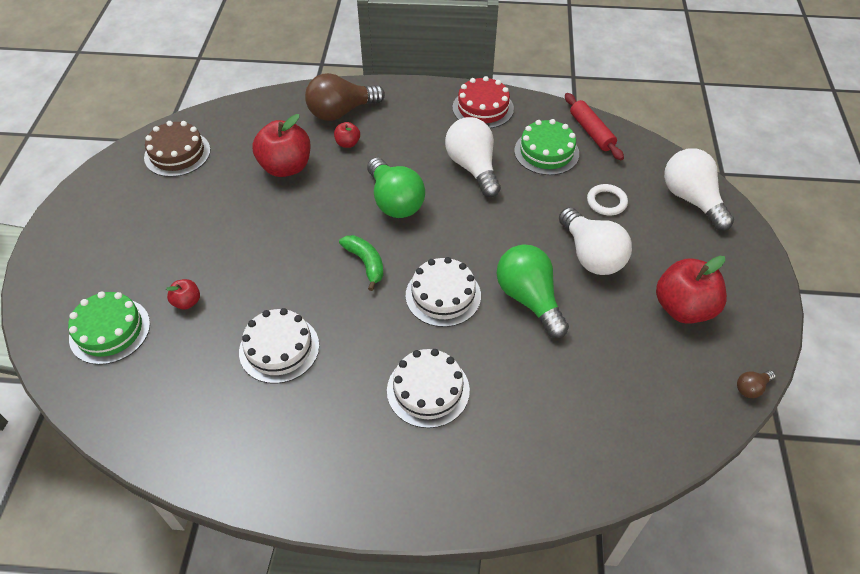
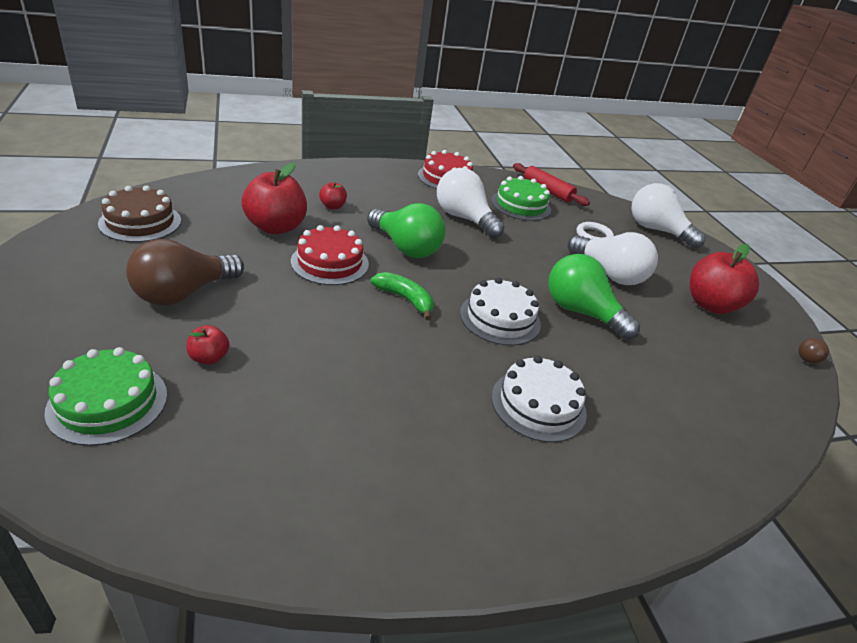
camera: 25 degrees left, 15 degrees down
white cake [239,308,319,384] -> none
brown light bulb [305,73,385,121] -> brown light bulb moved to [126,239,244,305]
none -> red cake [291,225,369,285]

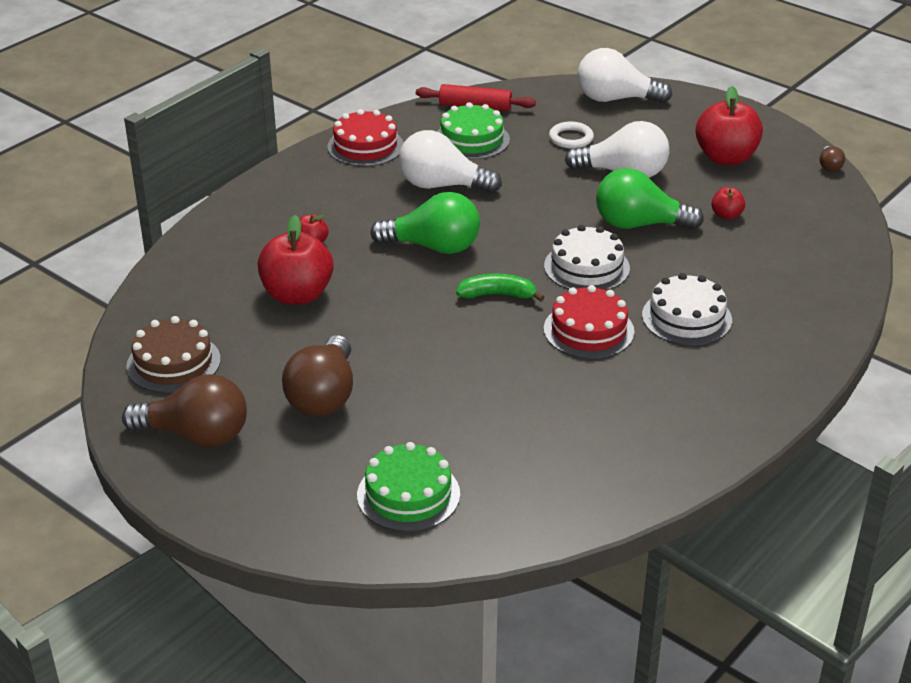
camera: 30 degrees left, 0 degrees up
red apple [187,325,230,364] -> red apple moved to [711,187,745,220]
red cake [291,225,369,285] -> red cake moved to [544,285,635,359]
none -> brown light bulb [122,374,247,447]

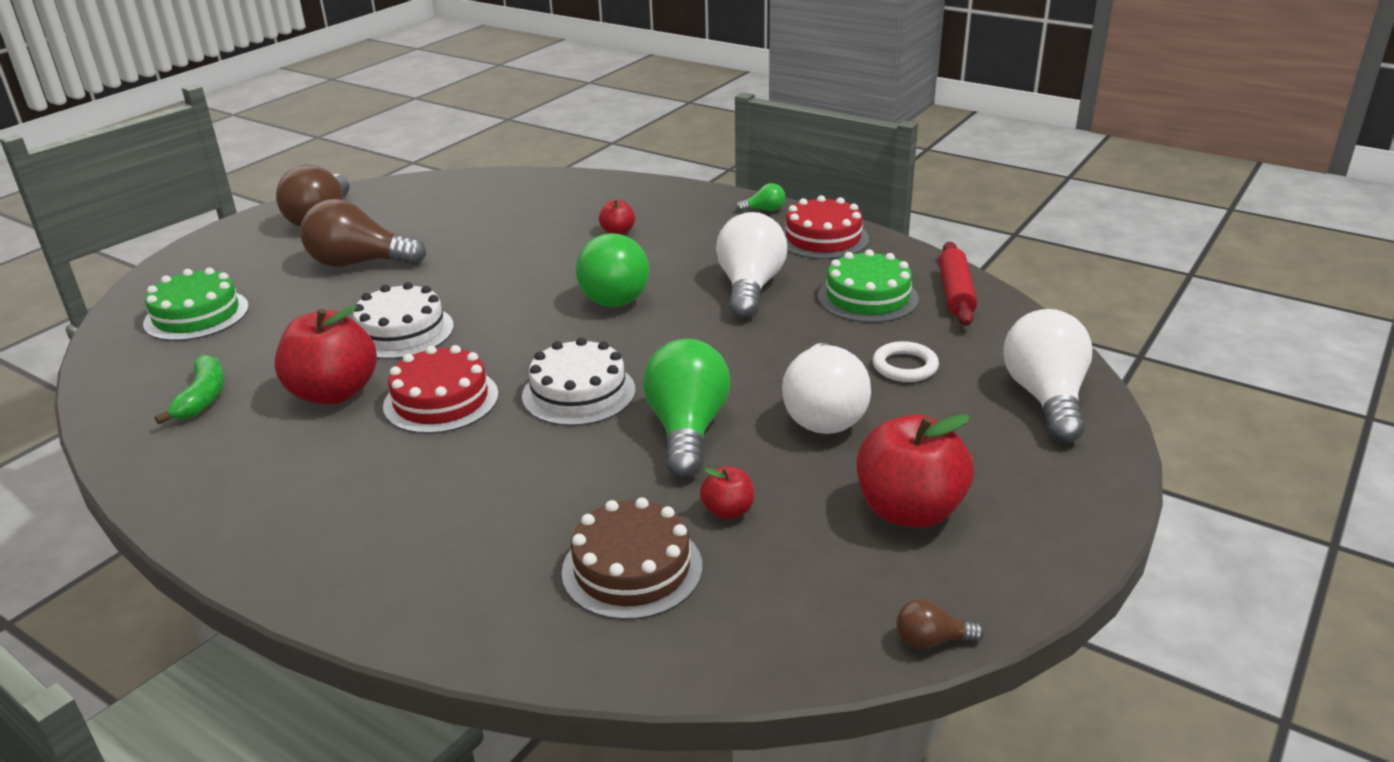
camera: 85 degrees right, 5 degrees down
brown cake [126,316,221,393] -> brown cake moved to [562,497,702,620]
red apple [257,215,334,305] -> red apple moved to [275,305,377,404]
green banana [456,273,544,301] -> green banana moved to [155,354,224,424]
white cake [642,273,732,346] -> white cake moved to [353,282,454,359]
none -> green light bulb [736,183,785,212]

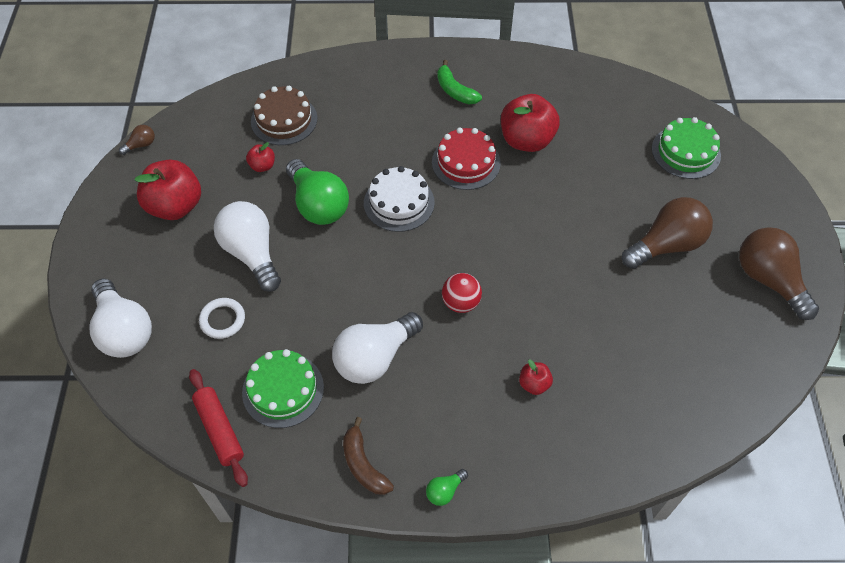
camera: 145 degrees right, 25 degrees up
green banana [155,354,224,424] -> green banana moved to [437,60,482,104]
white cake [353,282,454,359] -> none
green light bulb [576,233,650,307] -> red ball [442,273,482,313]
white light bulb [716,212,787,319] -> white light bulb turned 75 degrees clockwise [332,312,423,384]
red cake [782,195,869,259] -> brown banana [343,417,394,495]

